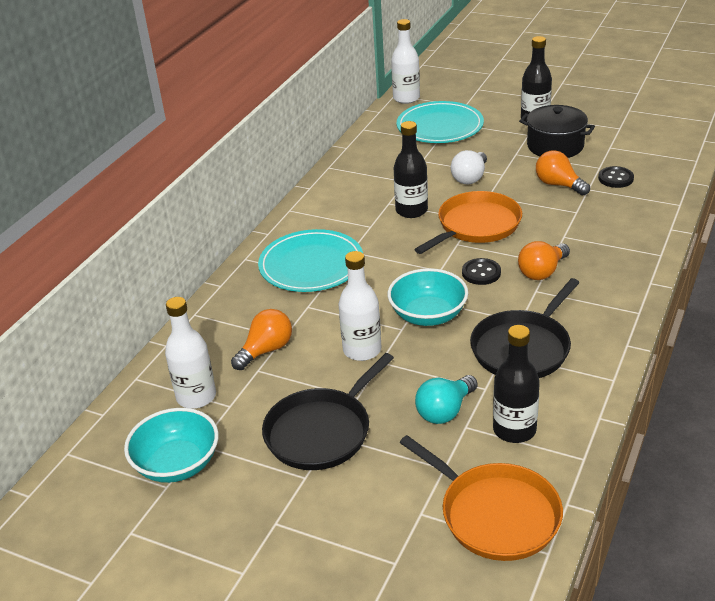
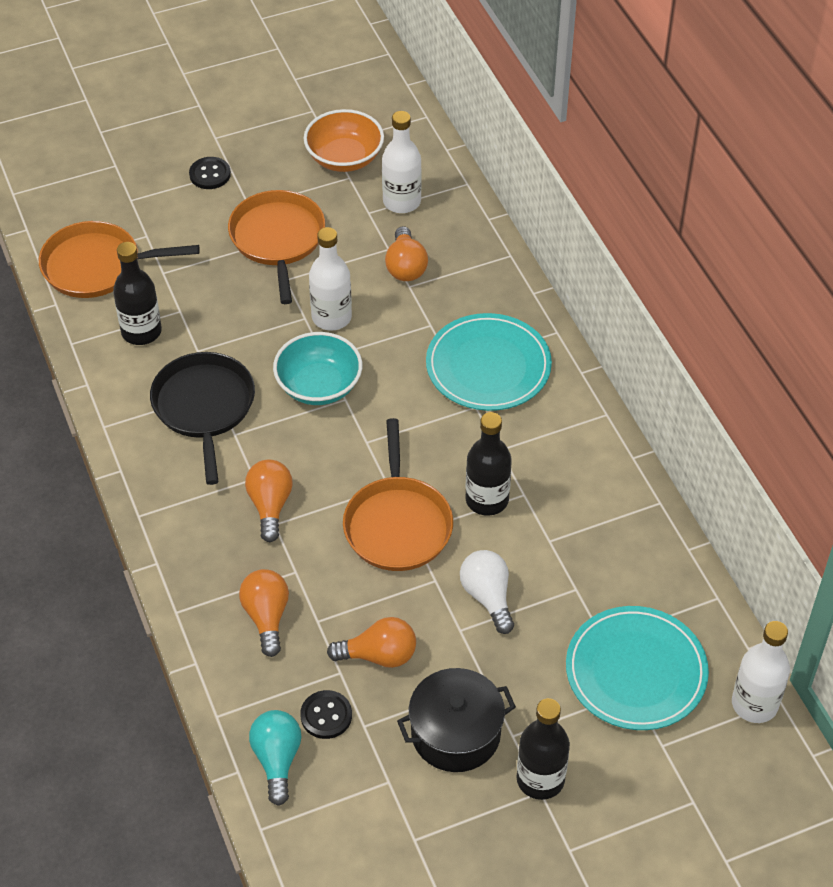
camera: 130 degrees right, 15 degrees up
turquoise bowl [124,408,219,483] -> orange bowl [304,109,384,172]
black pan [262,353,394,470] -> orange pan [228,190,325,304]
turquoise light bulb [415,375,478,424] -> turquoise light bulb moved to [249,710,301,806]
black button [462,258,501,285] -> black button moved to [189,157,231,189]
none -> orange light bulb [239,569,289,657]

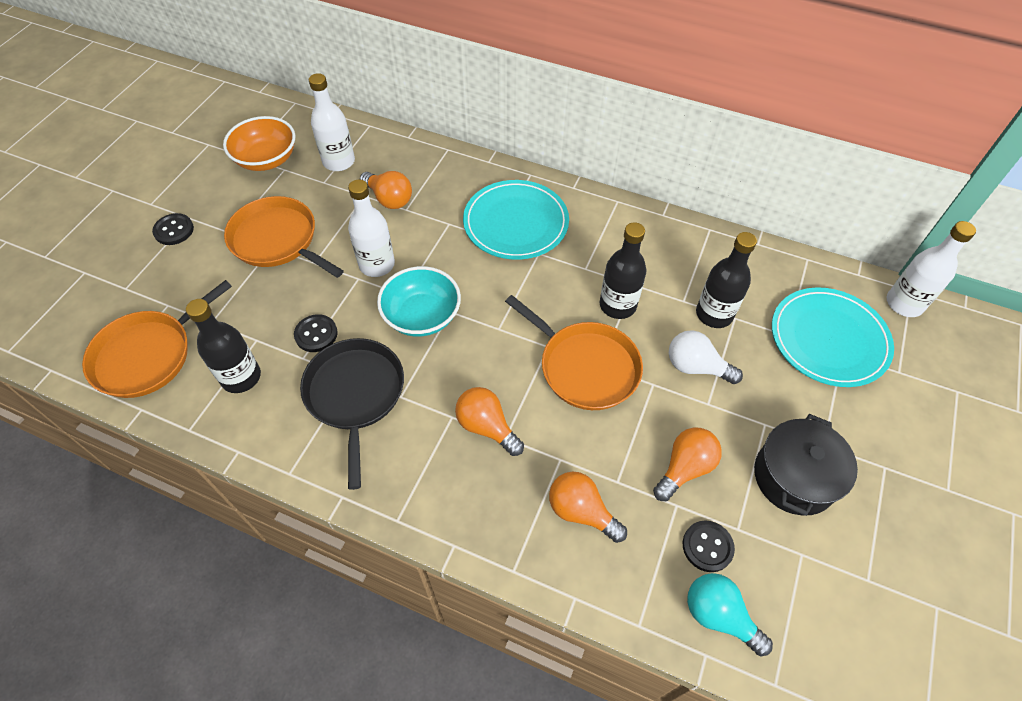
camera: 45 degrees left, 5 degrees up
black pan [150,352,255,485] -> black pan turned 45 degrees clockwise [300,338,404,490]
black bottle [516,698,570,800] -> black bottle moved to [696,232,757,328]
none -> black button [294,314,338,352]

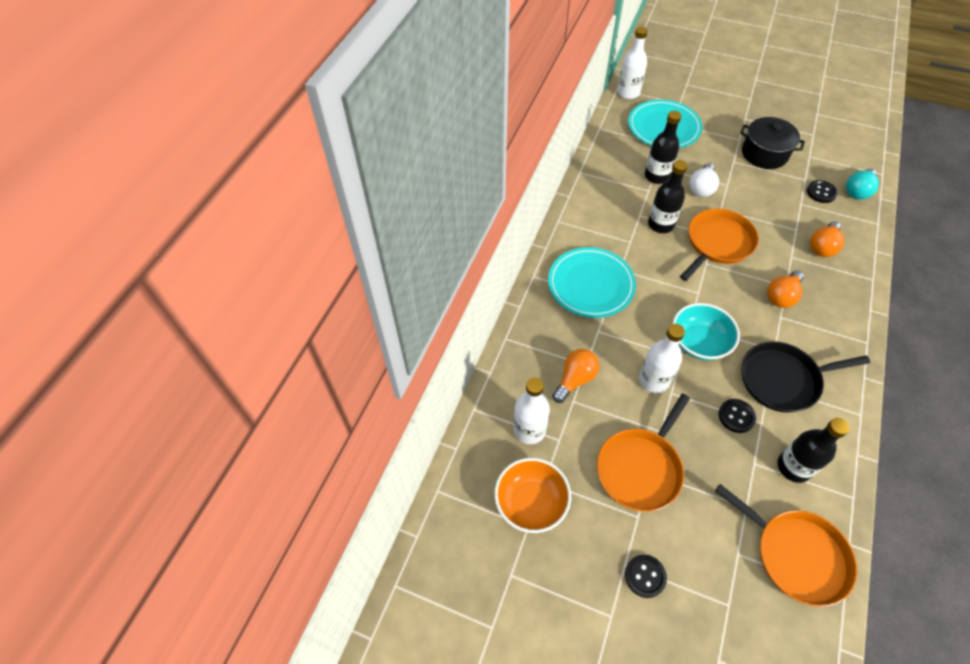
camera: 90 degrees left, 0 degrees up
orange light bulb [653,427,722,501] -> none

